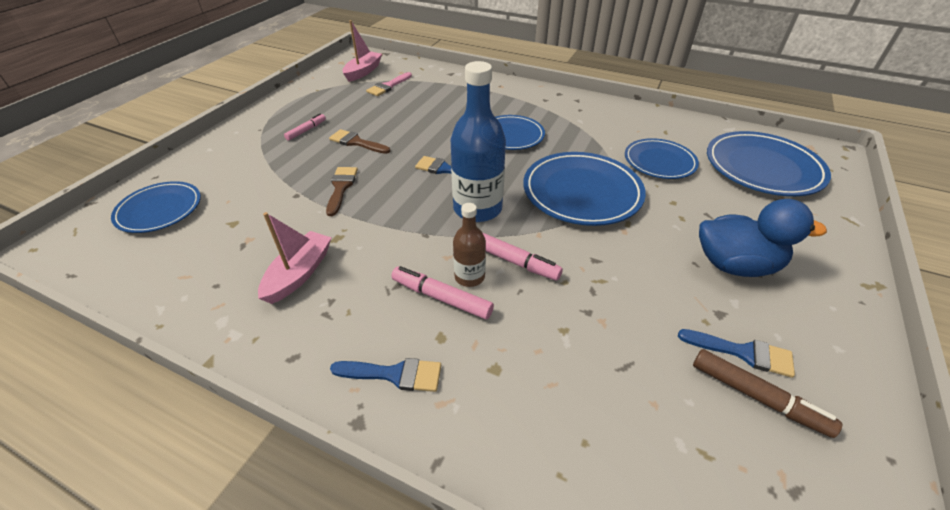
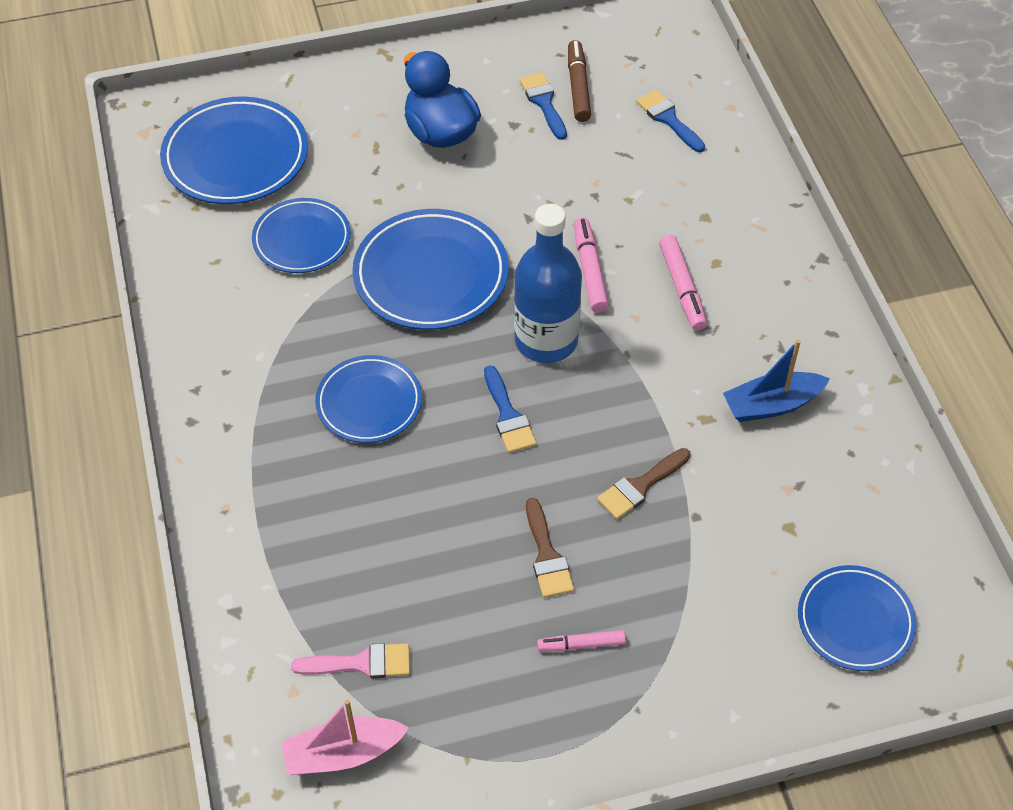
camera: 130 degrees left, 10 degrees up
pink boat [258,212,332,304] -> blue boat [723,340,830,422]
blue brush [330,358,441,392] -> blue brush moved to [636,90,705,152]
brown bottle [453,203,486,287] -> none

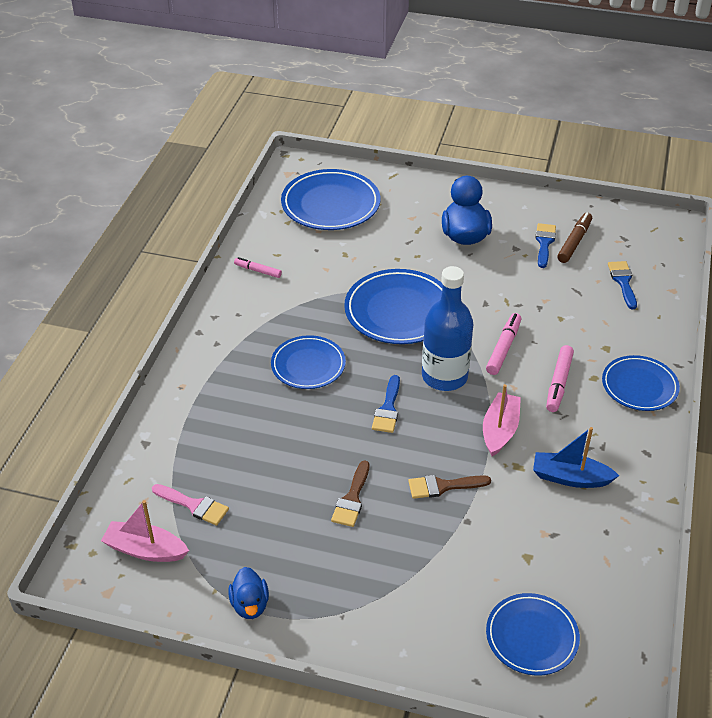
camera: 30 degrees right, 10 degrees down
blue plate [252,198,351,273] -> blue plate moved to [602,355,680,411]
pink marker [537,630,626,652] -> pink marker moved to [234,257,282,278]
none -> blue duck [228,567,269,619]
none -> pink boat [483,384,521,456]

